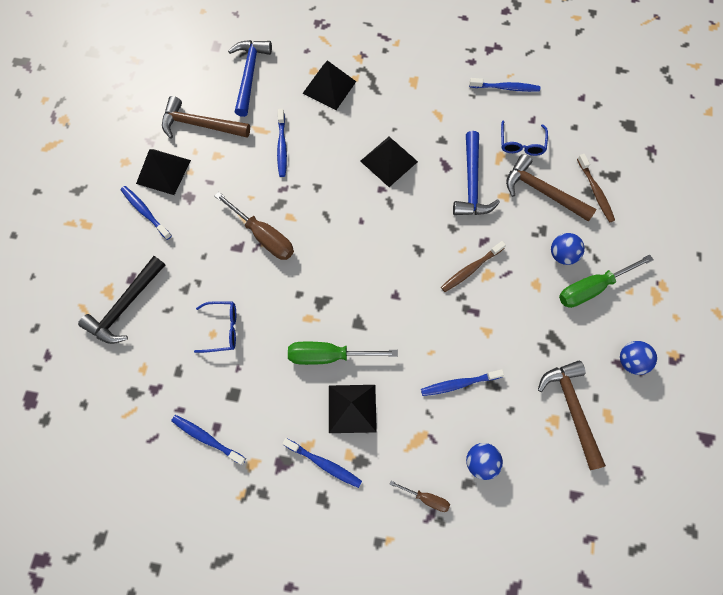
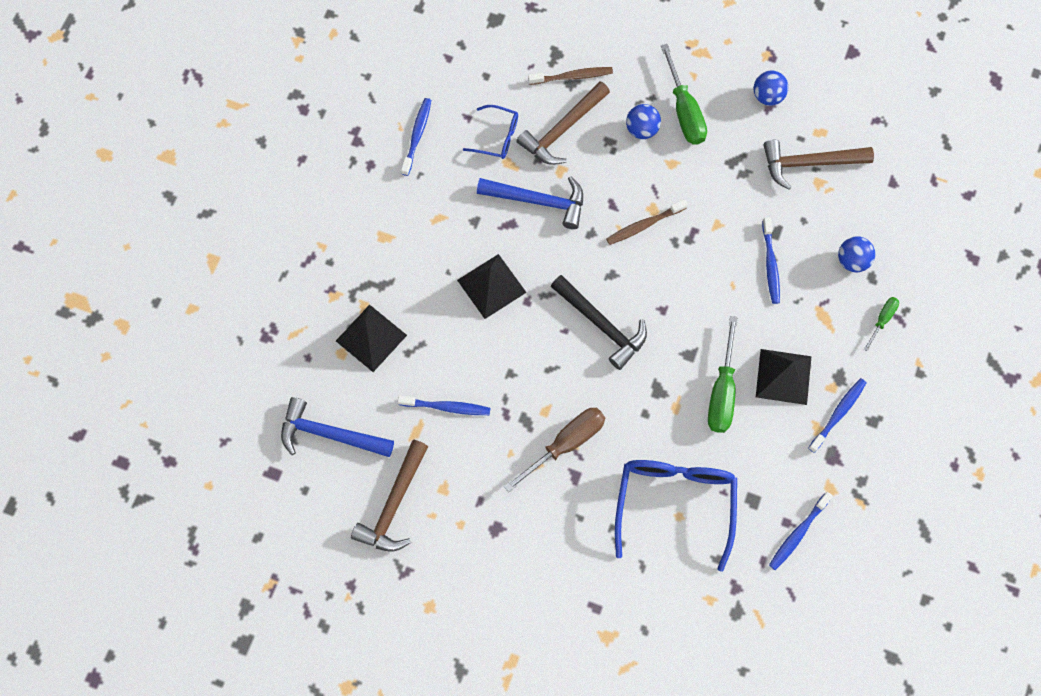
camera: 80 degrees left, 0 degrees up
black hammer [78,256,165,344] -> black hammer moved to [551,275,647,370]
blue toothbrush [121,186,172,240] -> none
black pyramid [136,149,191,195] -> none
blue glasses [194,301,236,353] -> blue glasses [615,460,737,572], size x1.96
brown screwdriver [390,481,450,512] -> green screwdriver [864,297,899,351]
brown toothbrush [441,241,506,292] -> brown toothbrush turned 90 degrees clockwise [606,199,688,245]

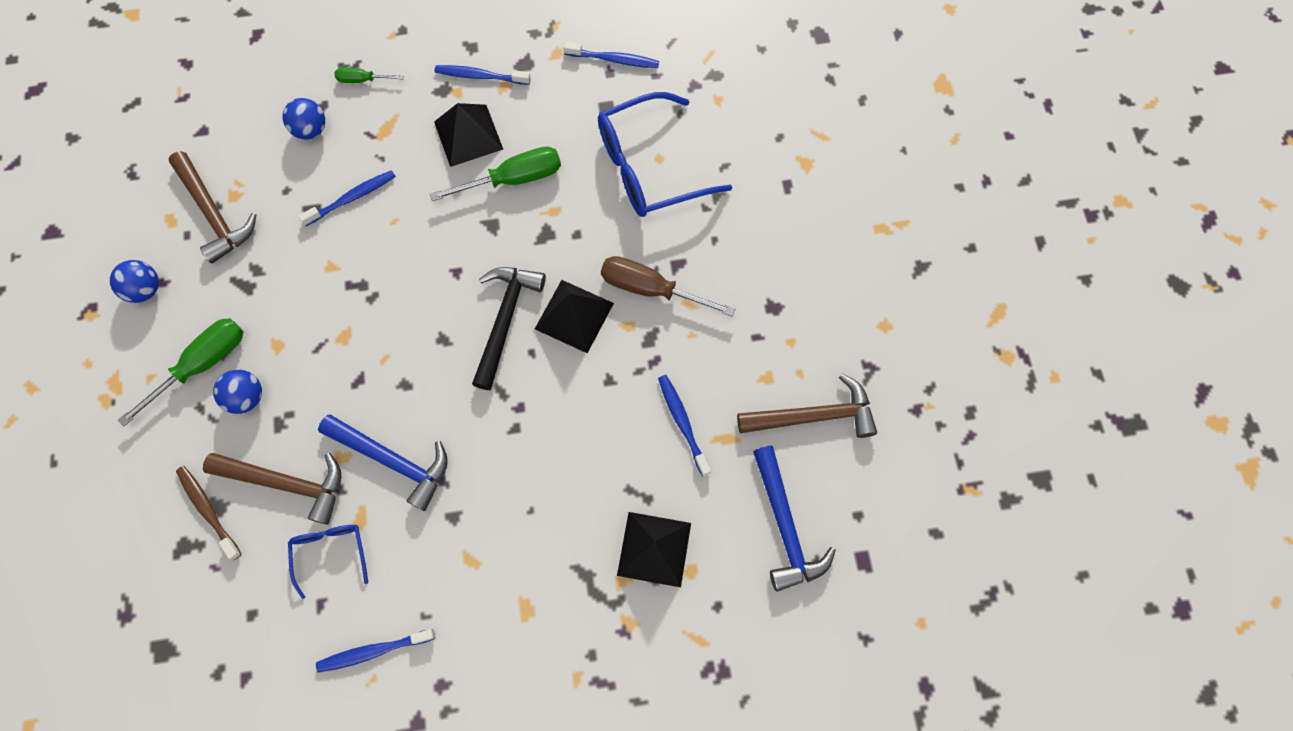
camera: 120 degrees left, 0 degrees up
black pyramid [457,254,527,319] -> black pyramid moved to [535,280,614,353]
blue hammer [477,176,583,229] -> blue hammer turned 135 degrees clockwise [318,415,448,511]
brown toothbrush [606,199,688,245] -> none

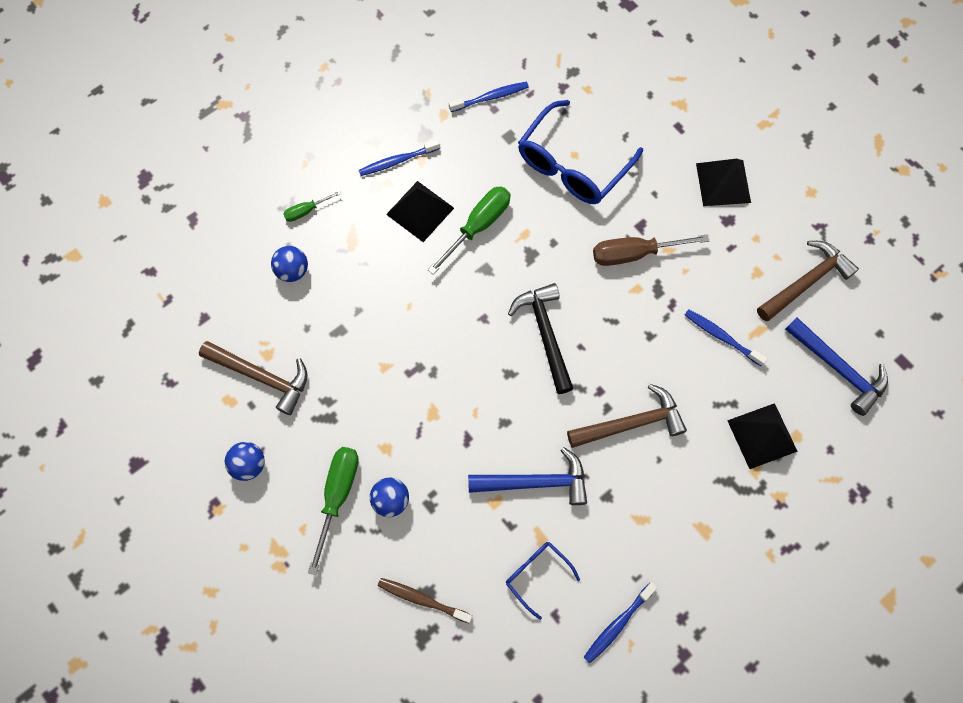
camera: 30 degrees left, 0 degrees up
brown hammer [203,453,341,525] -> brown hammer moved to [567,384,687,448]
blue toothbrush [299,170,396,226] -> none
black pyramid [535,280,614,353] -> black pyramid moved to [696,159,751,206]

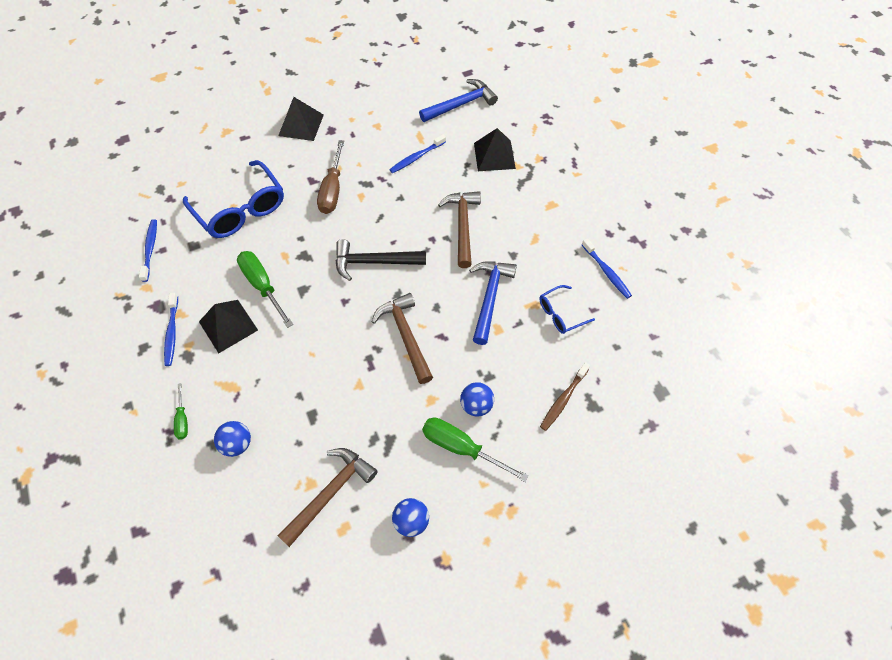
camera: 75 degrees left, 10 degrees down
brown hammer [757,241,859,321] -> brown hammer moved to [372,293,433,384]

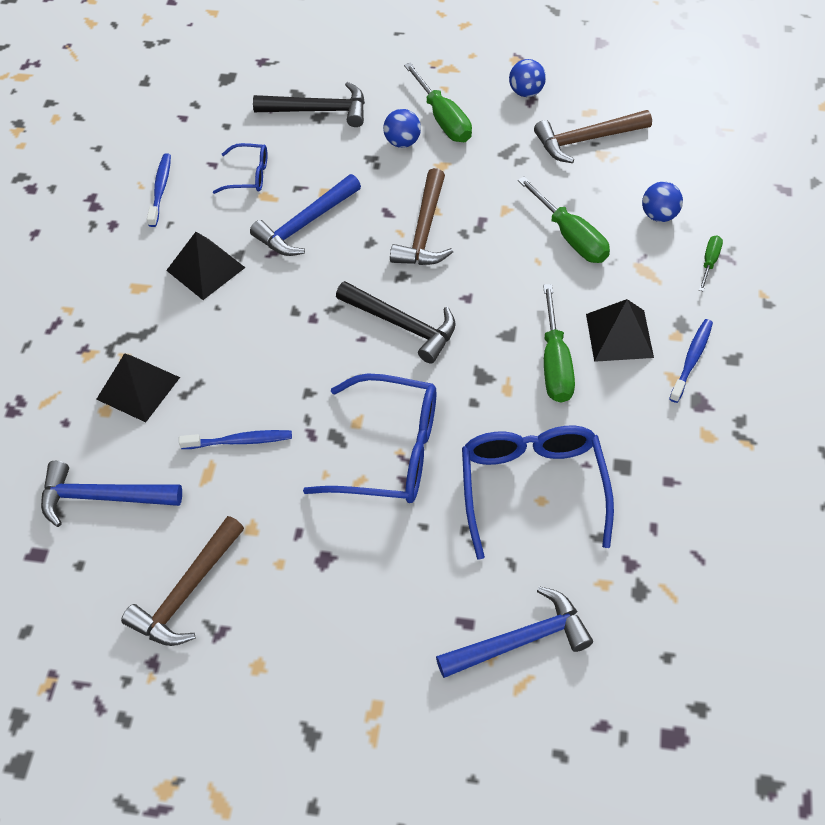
camera: 145 degrees left, 5 degrees down
blue toothbrush [139,219,157,282] -> none
black pyramid [278,97,324,141] -> black pyramid moved to [166,232,246,300]
brown screwdriver [317,140,344,214] -> blue glasses [303,374,436,503]
brown hammer [438,191,481,268] -> brown hammer moved to [121,516,244,646]
brown toothbrush [540,362,590,431] -> black hammer [253,82,365,127]
none -> blue hammer [436,586,593,678]
none -> green screwdriver [518,177,610,263]

